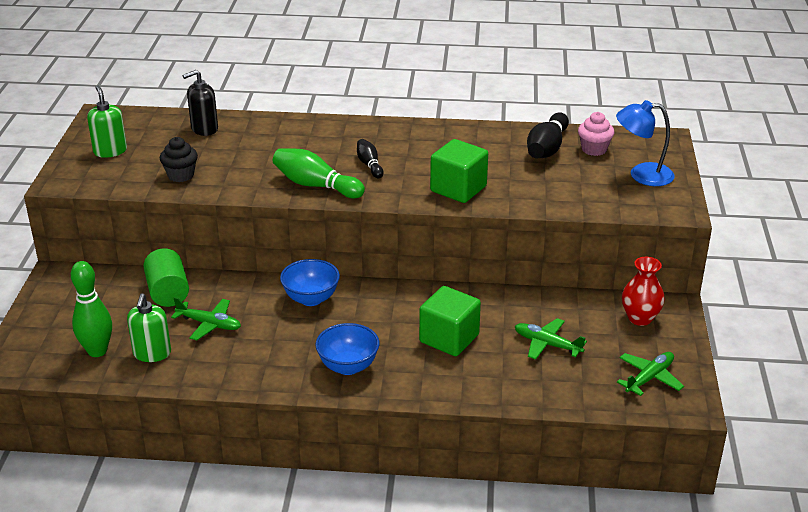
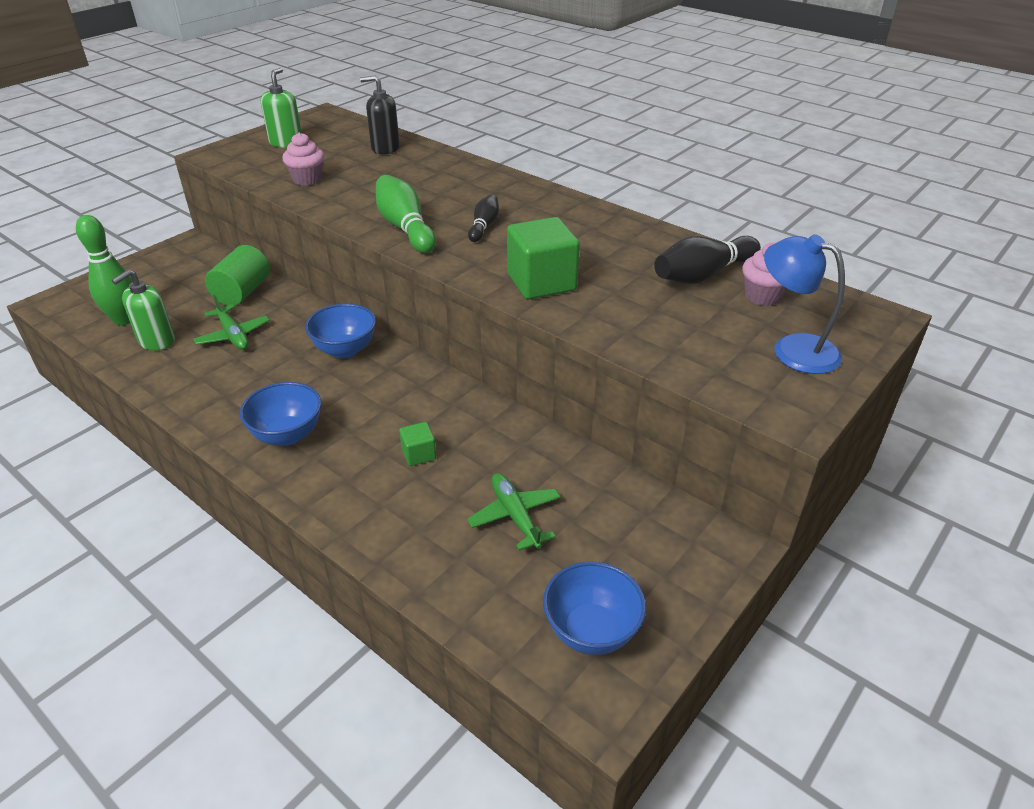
camera: 35 degrees right, 5 degrees up
black cupcake [160,137,198,182] -> pink cupcake [282,132,324,186]
green cube [419,286,481,356] -> green cube [399,422,436,466], size x0.49
green plane [617,352,684,396] -> blue bowl [543,562,646,655]
red vase [622,257,665,326] -> none

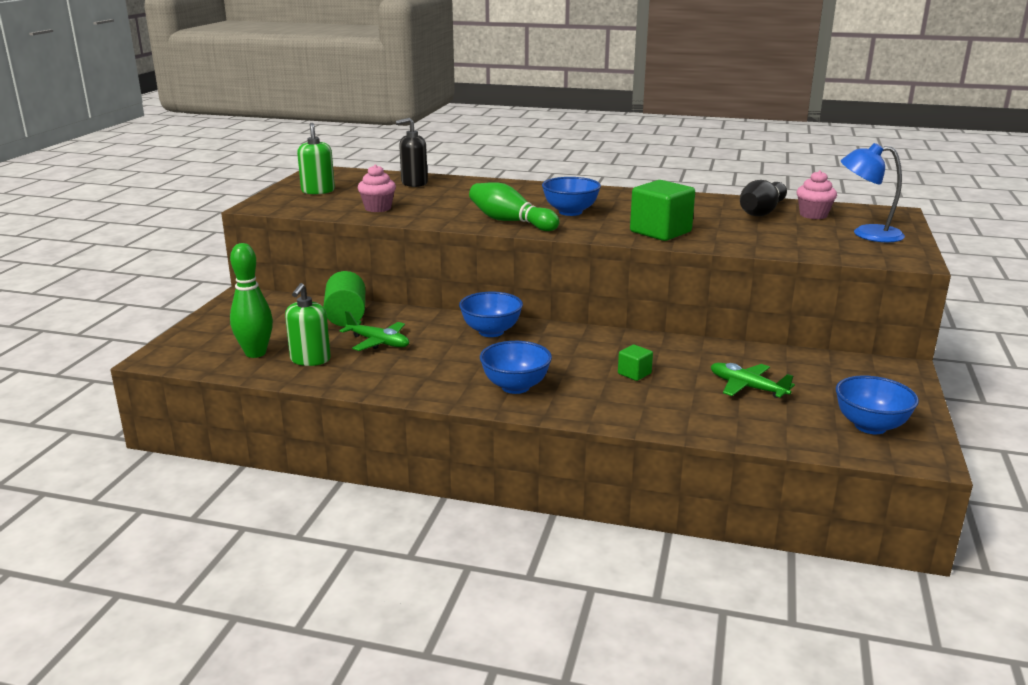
camera: 25 degrees left, 15 degrees down
black bowling pin [468,195,499,242] -> blue bowl [542,177,601,216]

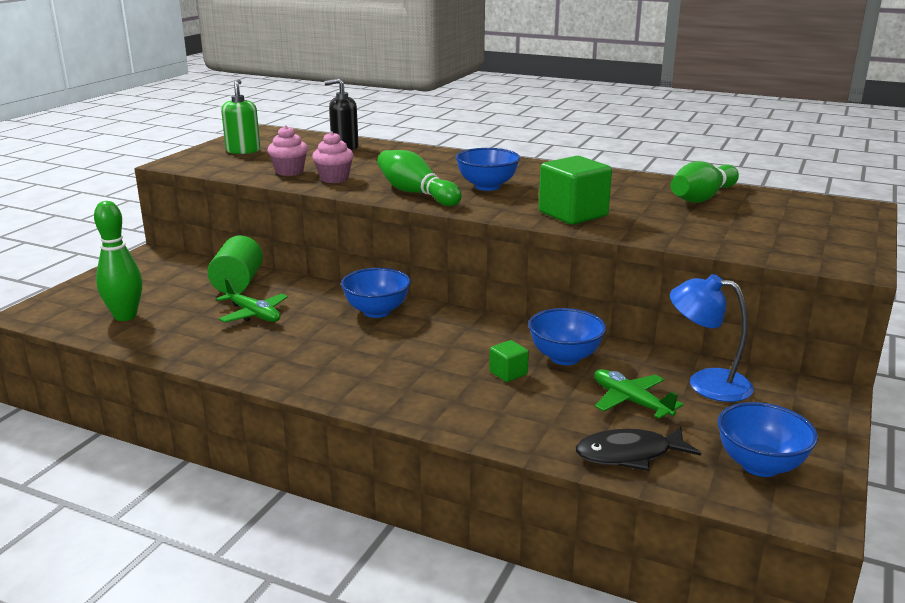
camera: 10 degrees right, 0 degrees up
green soap dispenser [285,283,331,366] -> none
blue bowl [480,341,552,394] -> blue bowl moved to [528,308,606,365]
black bowling pin [740,180,787,216] -> green bowling pin [671,161,739,203]
pink cupcake [797,170,837,219] -> pink cupcake moved to [312,131,354,183]
blue lamp [841,143,905,243] -> blue lamp moved to [670,274,754,402]
none -> black fish [576,426,701,471]

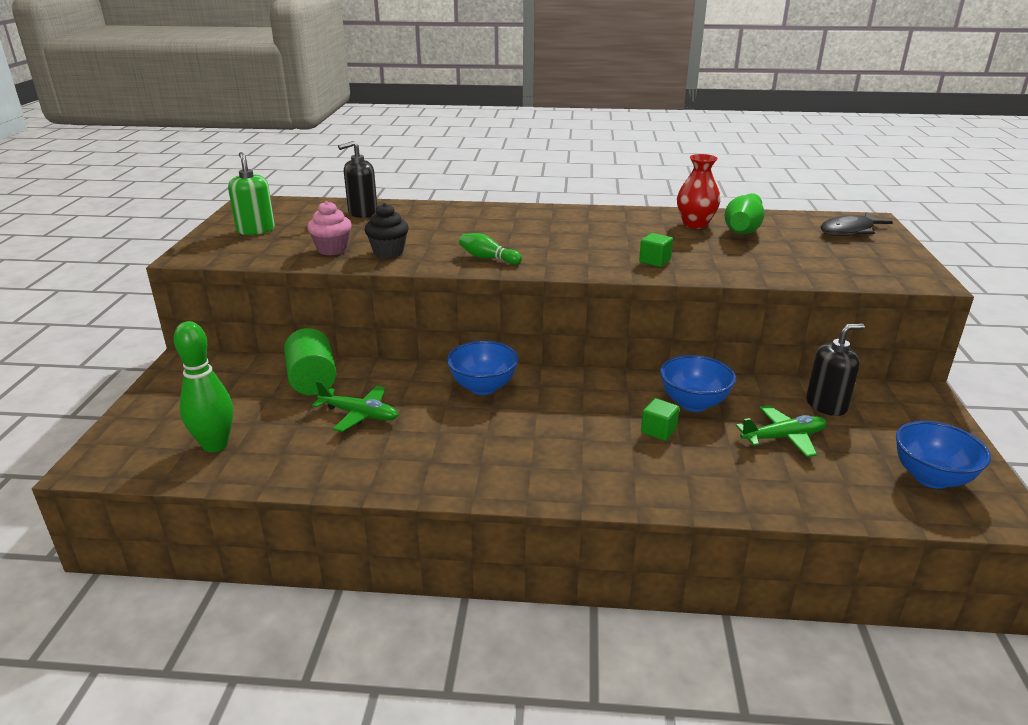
camera: 20 degrees left, 5 degrees up
pink cupcake [312,131,354,183] -> black cupcake [365,203,409,258]
green bowling pin [377,150,462,206] -> green bowling pin [459,233,522,265], size x0.58
blue bowl [456,148,520,191] -> none
green cube [539,156,612,225] -> green cube [639,233,673,267], size x0.49
black fish [576,426,701,471] -> black fish moved to [821,212,893,236]
green plane [594,369,684,419] -> green plane turned 135 degrees clockwise [736,405,827,457]
blue lamp [670,274,754,402] -> black soap dispenser [806,324,865,416]
none -> red vase [677,154,720,229]

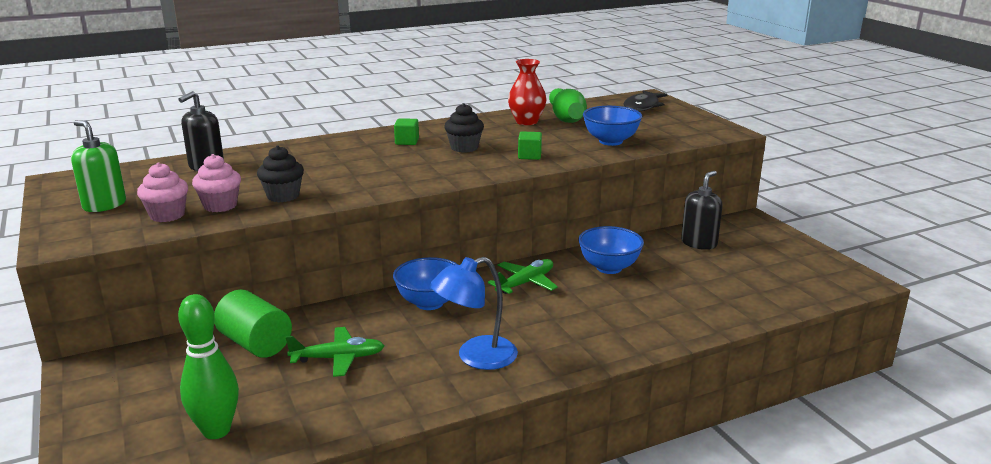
camera: 30 degrees left, 5 degrees down
green bowling pin [459,233,522,265] -> none
green cube [641,398,679,441] -> green cube moved to [394,118,419,145]
green plane [736,405,827,457] -> green plane moved to [488,259,558,294]
blue bowl [896,421,991,489] -> blue bowl moved to [583,106,642,146]
none -> pink cupcake [137,162,188,222]
none -> blue lamp [430,257,518,370]
none -> black cupcake [444,103,484,153]

